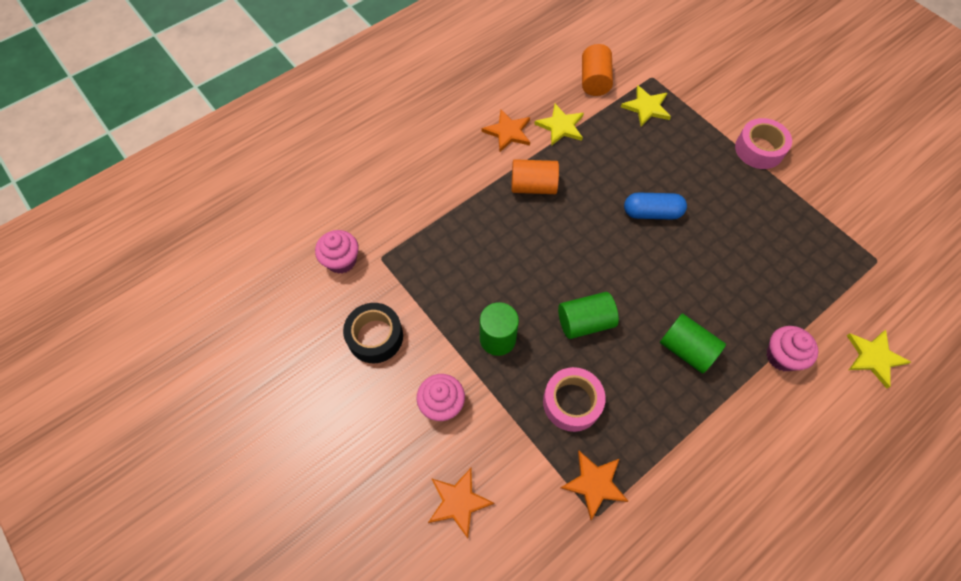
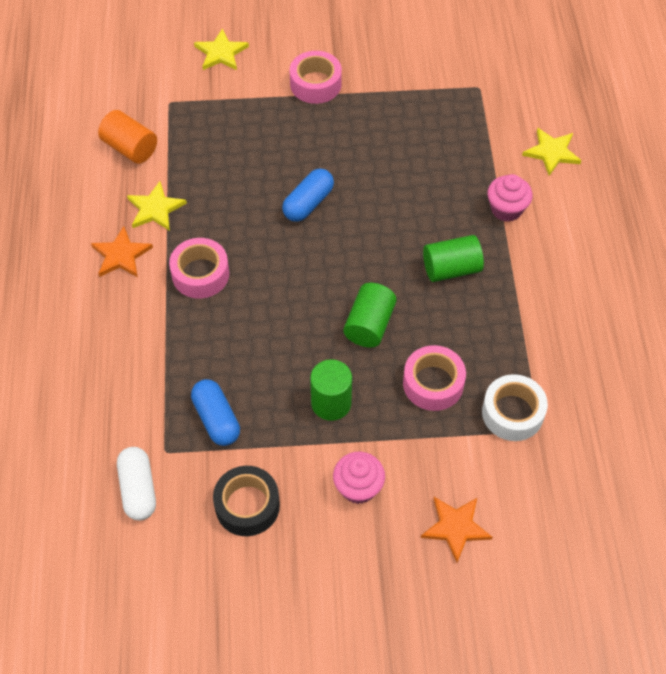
camera: 55 degrees left, 5 degrees down
pink cupcake [315,230,359,274] -> white capsule [117,447,156,520]
orange cylinder [511,159,559,194] -> pink tape [169,238,229,298]
orange star [561,451,628,520] -> white tape [482,374,548,441]
yellow star [621,85,671,126] -> yellow star moved to [194,29,249,70]
none -> blue capsule [191,379,240,446]

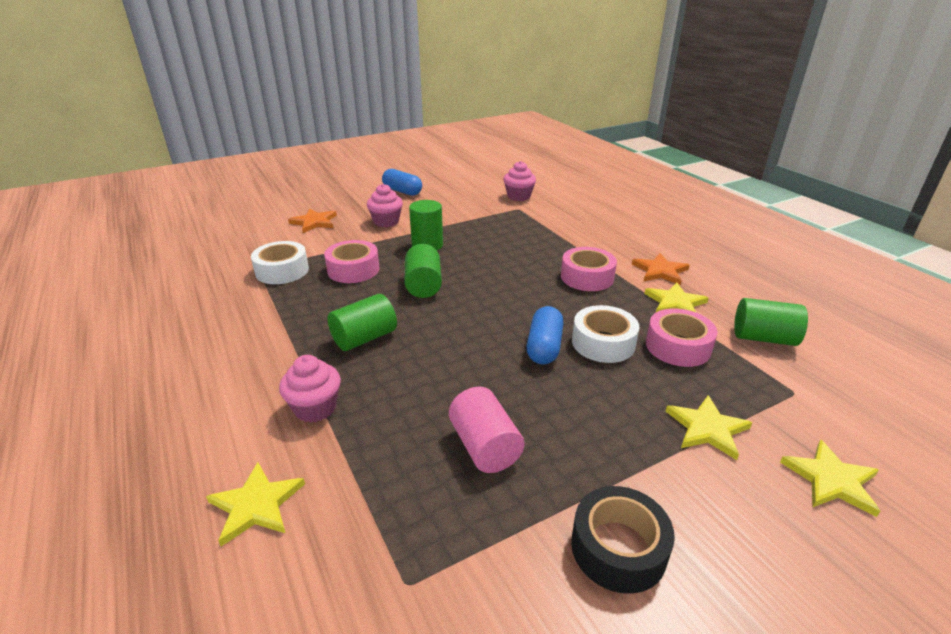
camera: 155 degrees right, 25 degrees down
orange cylinder [98,110,157,164] -> green cylinder [734,298,808,346]
white capsule [117,447,156,520] -> pink cupcake [503,161,536,201]
blue capsule [191,379,240,446] -> blue capsule moved to [382,169,422,196]
black tape [213,466,280,536] -> black tape moved to [571,486,675,594]
pink tape [290,51,342,104] -> pink tape moved to [646,308,717,367]
none -> pink cylinder [449,387,525,473]
none -> white tape [572,305,639,363]
none -> yellow star [665,395,752,460]

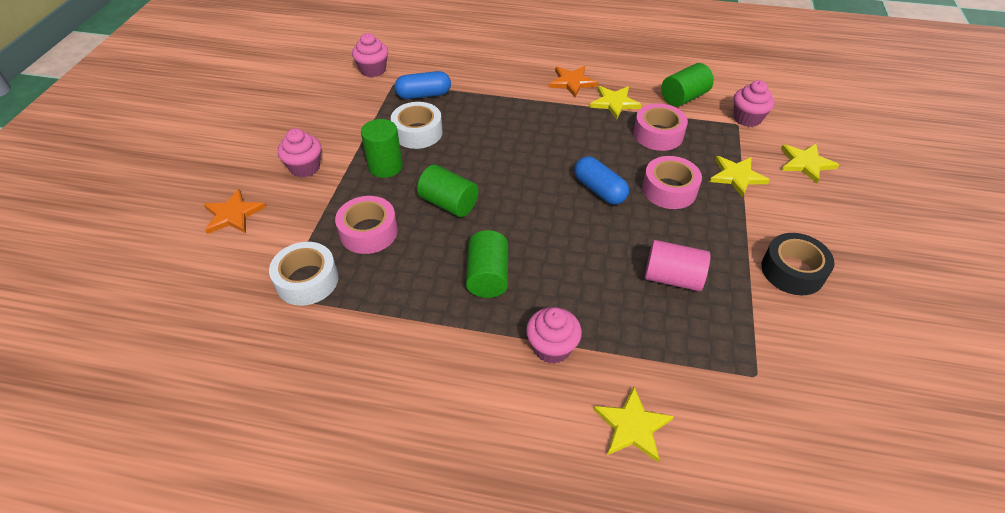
camera: 50 degrees left, 15 degrees up
blue capsule [382,169,422,196] -> blue capsule moved to [395,71,451,99]
pink tape [561,247,617,291] -> pink tape moved to [642,156,702,209]
white tape [572,305,639,363] -> white tape moved to [391,102,443,149]
none -> pink cupcake [734,80,775,127]

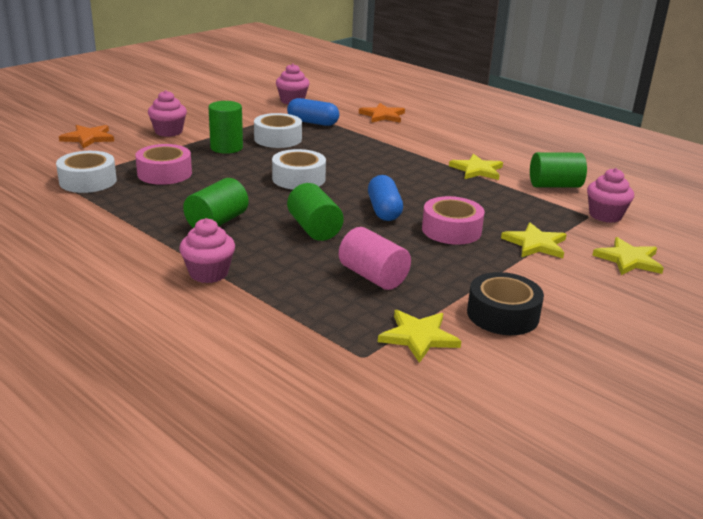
camera: 30 degrees right, 20 degrees down
green cylinder [417,165,478,217] -> green cylinder moved to [287,183,344,241]
orange star [549,66,598,97] -> orange star moved to [359,103,405,123]
yellow star [593,387,674,462] -> yellow star moved to [378,310,461,363]
pink tape [633,103,688,151] -> none
none -> white tape [272,149,326,189]

